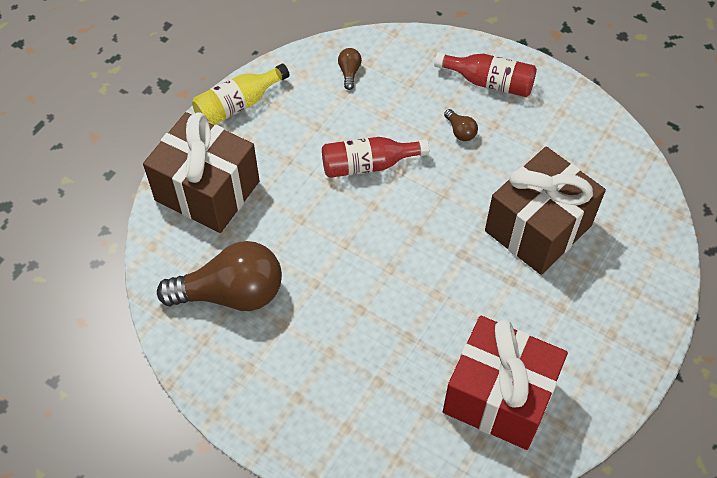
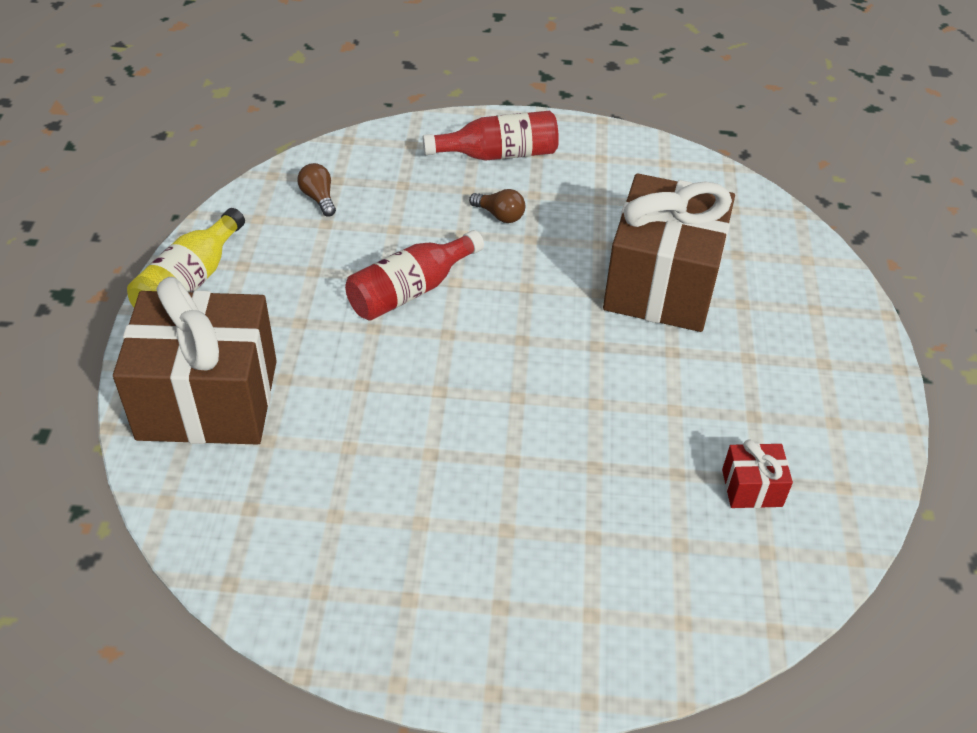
camera: 30 degrees left, 10 degrees down
brown light bulb [157,241,282,311] -> none
red gift [443,316,568,450] -> red gift [722,439,793,508], size x0.41

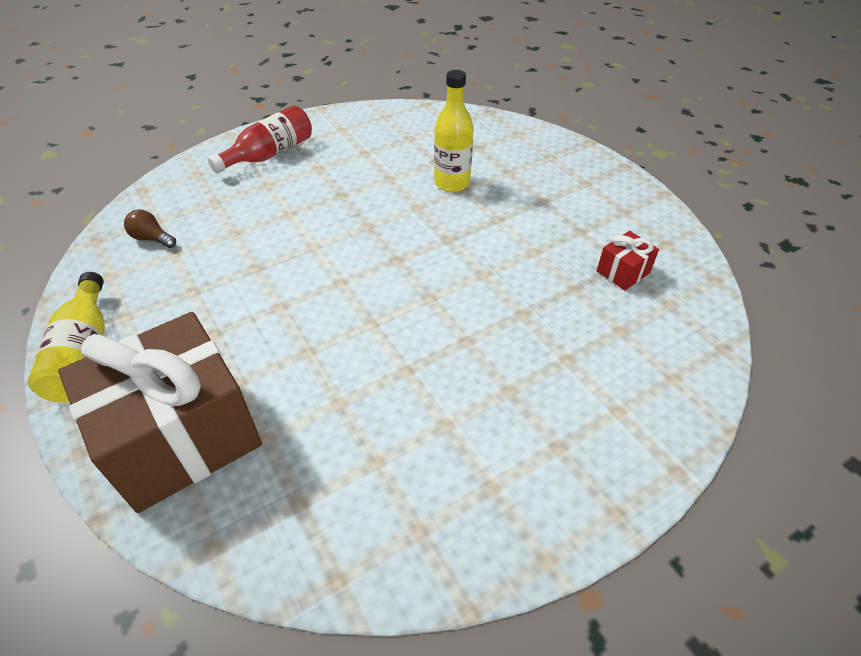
camera: 35 degrees left, 0 degrees up
red bottle [345,230,484,320] -> none
brown light bulb [469,189,525,223] -> none
brown gift [603,173,735,332] -> yellow bottle [434,70,474,192]

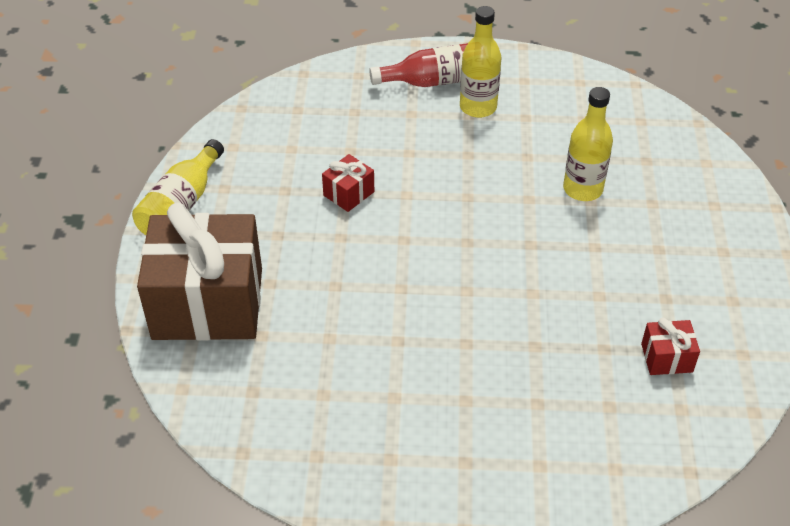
camera: 35 degrees right, 0 degrees up
brown light bulb [124,209,176,248] -> none
none -> red gift [322,154,374,212]
none -> yellow bottle [460,6,501,118]

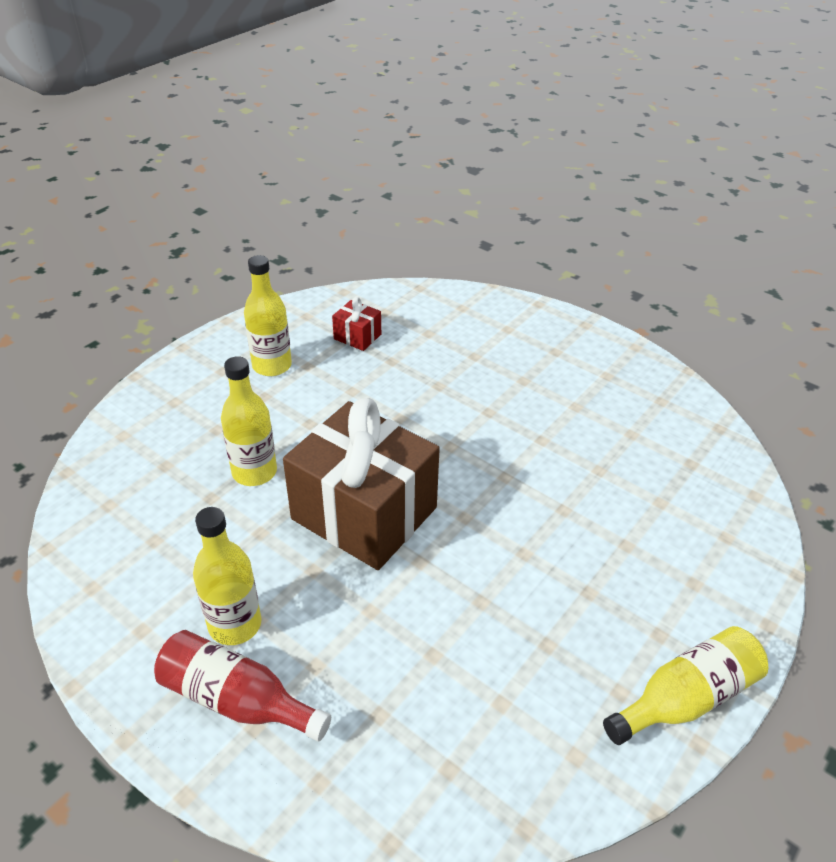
camera: 145 degrees left, 5 degrees down
brown gift [137,202,262,341] -> brown gift moved to [283,398,440,570]
red gift [322,154,374,212] -> none
none -> yellow bottle [244,255,292,376]

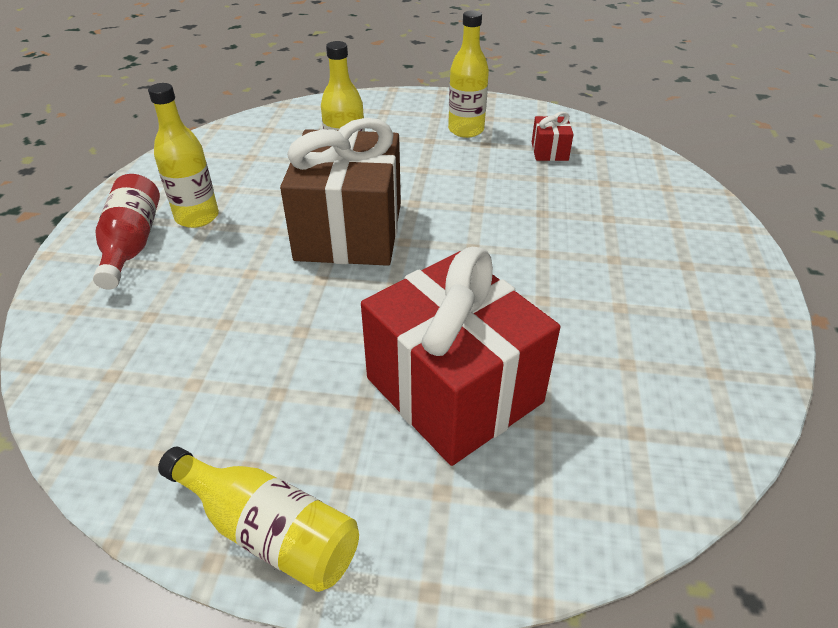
camera: 60 degrees right, 0 degrees up
none -> red gift [361,247,560,466]

